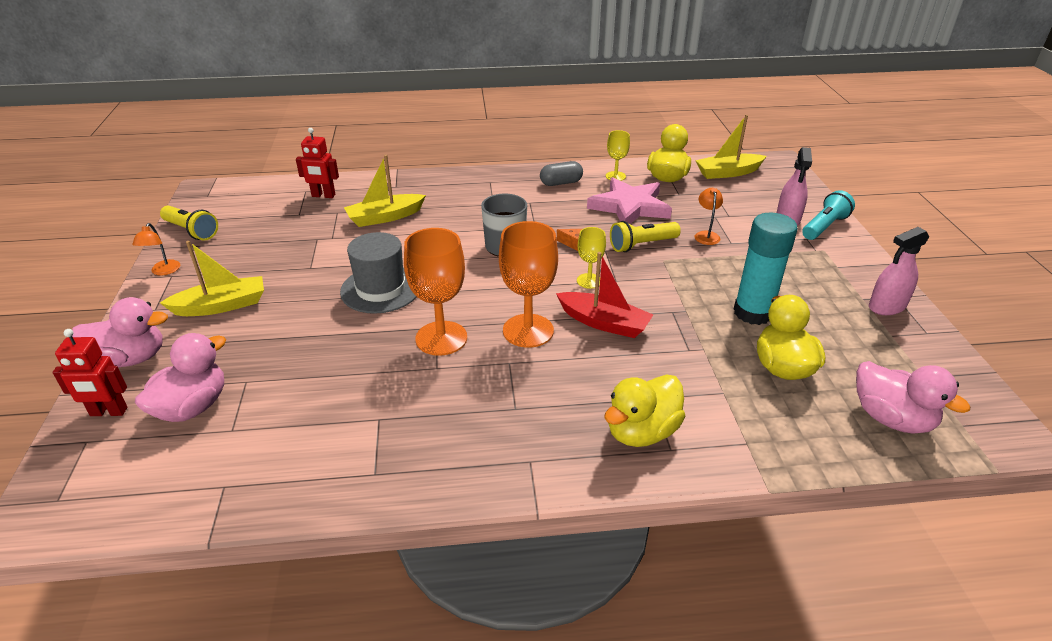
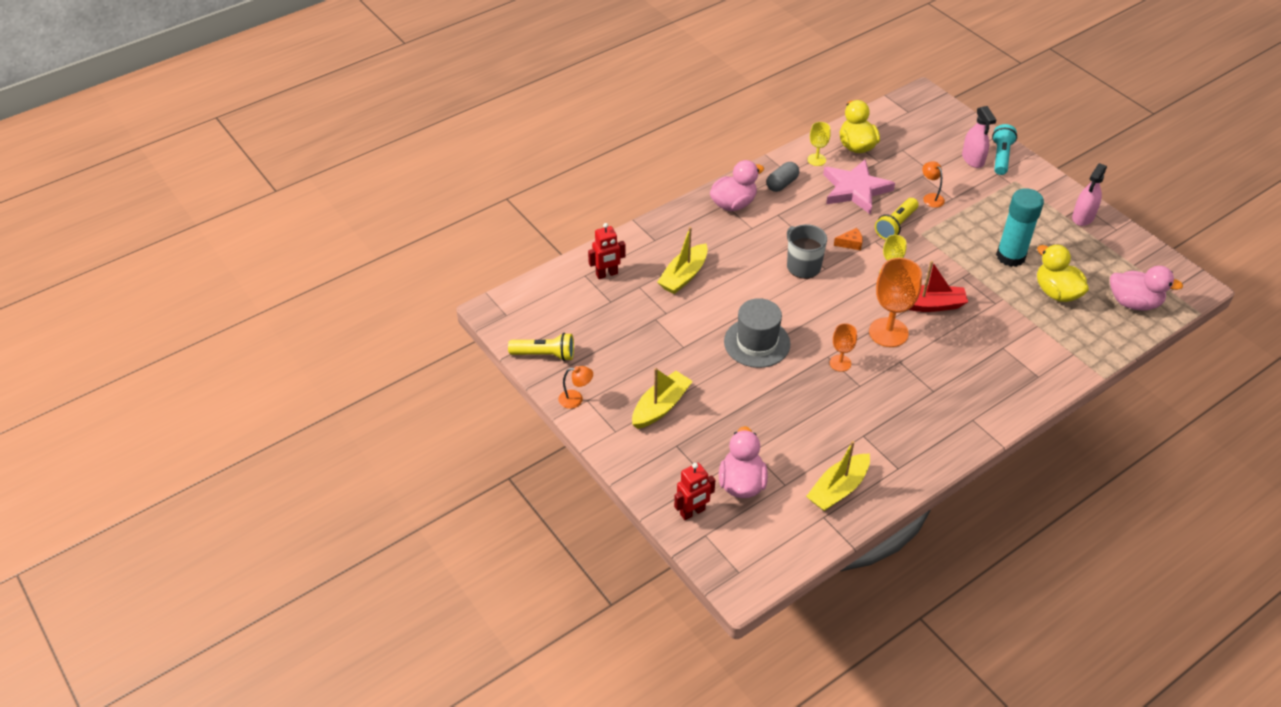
camera: 30 degrees left, 10 degrees up
pink duck [72,297,168,367] -> pink duck moved to [710,160,764,211]
orange lamp [132,223,180,276] -> orange lamp turned 60 degrees counterclockwise [558,366,593,409]
orange goblet [404,228,467,356] -> orange goblet [830,323,857,372], size x0.54
yellow duck [604,375,686,447] -> none
yellow boat [695,115,767,179] -> yellow boat moved to [806,441,870,511]

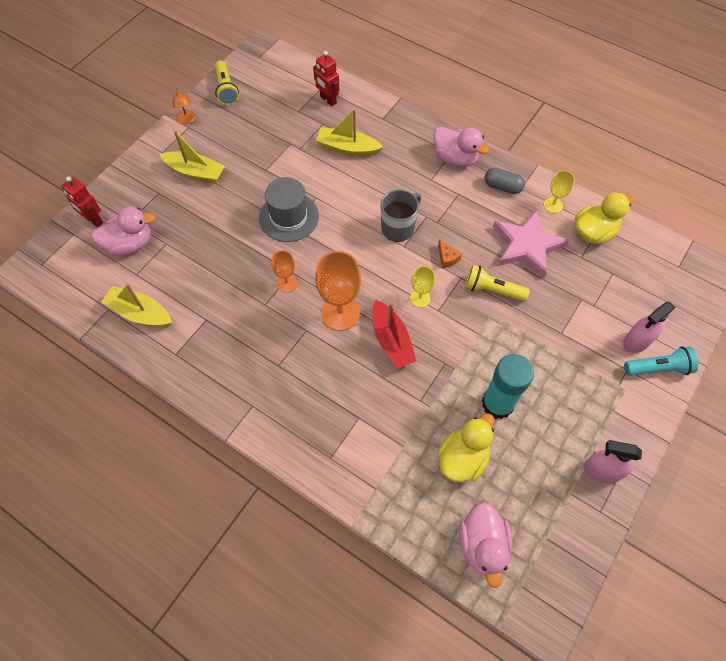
camera: 70 degrees right, 15 degrees up
orange lamp [923,161,945,208] -> none

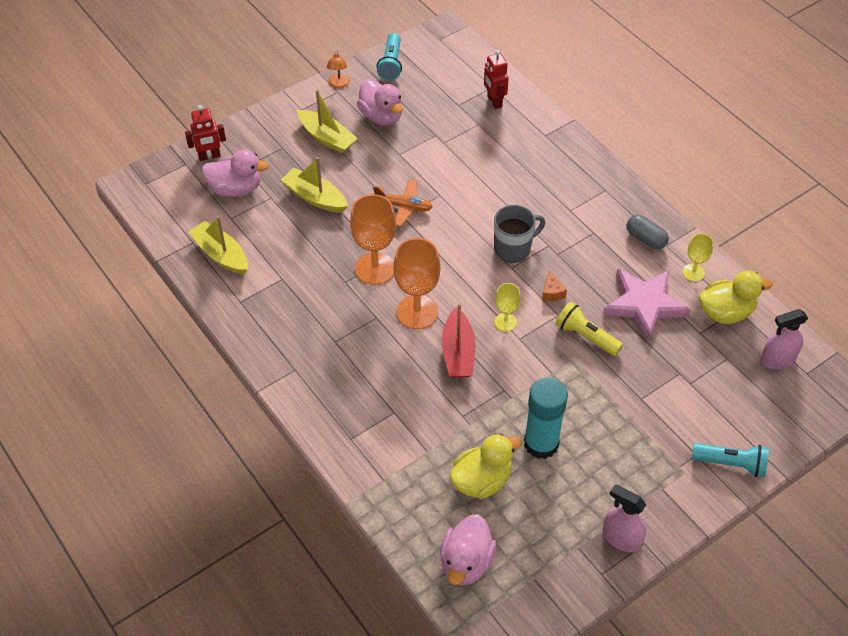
camera: 20 degrees right, 10 degrees down
red robot [62,176,103,227] -> red robot turned 75 degrees counterclockwise [185,105,226,161]
yellow flashlight [215,60,239,105] -> turquoise flashlight [377,33,402,81]
grey hat [259,177,319,242] -> orange plane [373,179,432,227]
orange goblet [272,250,297,292] -> orange goblet [350,194,396,285], size x1.85
yellow boat [316,109,383,156] -> yellow boat moved to [281,157,348,213]
pink duck [433,127,490,167] -> pink duck moved to [357,79,403,126]
pink spray bottle [623,302,675,353] -> pink spray bottle moved to [760,309,808,369]

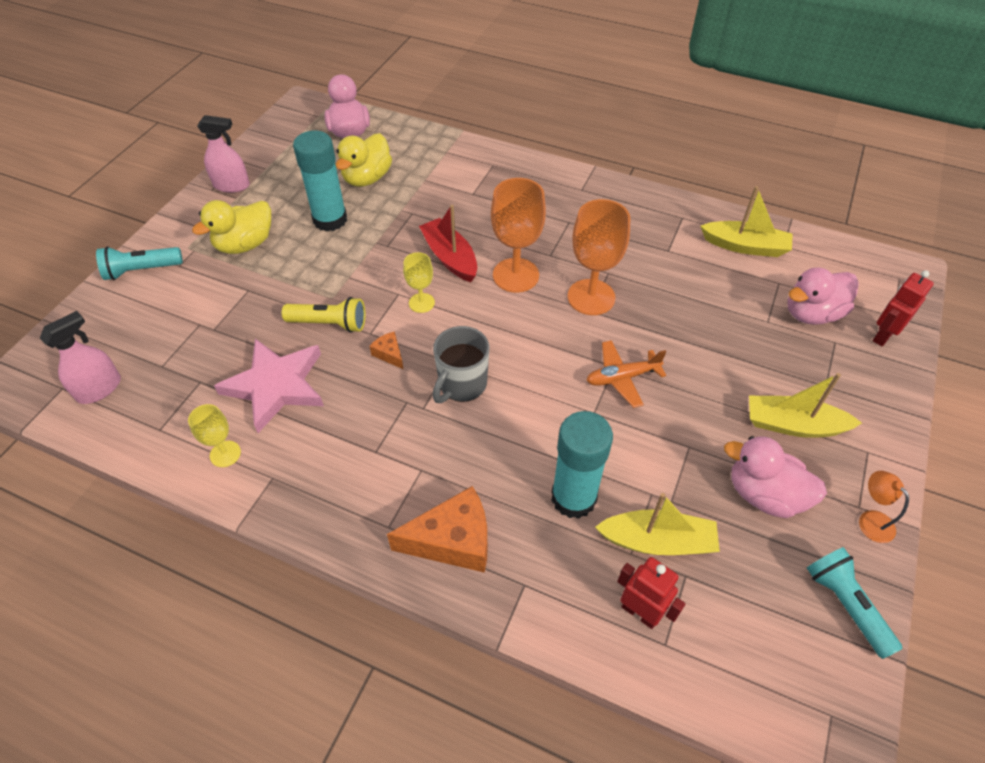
camera: 150 degrees right, 0 degrees up
yellow boat [281,157,348,213] -> yellow boat moved to [595,493,720,555]
grey capsule [626,215,669,249] -> none
yellow duck [699,270,772,324] -> yellow duck moved to [192,200,271,254]
none -> orange cheese [387,486,487,573]
none -> turquoise glue stick [552,411,613,519]

